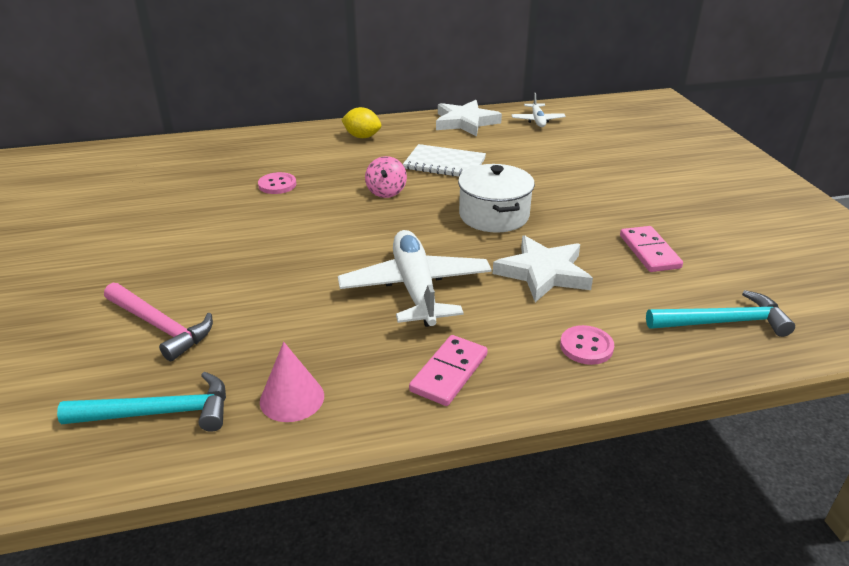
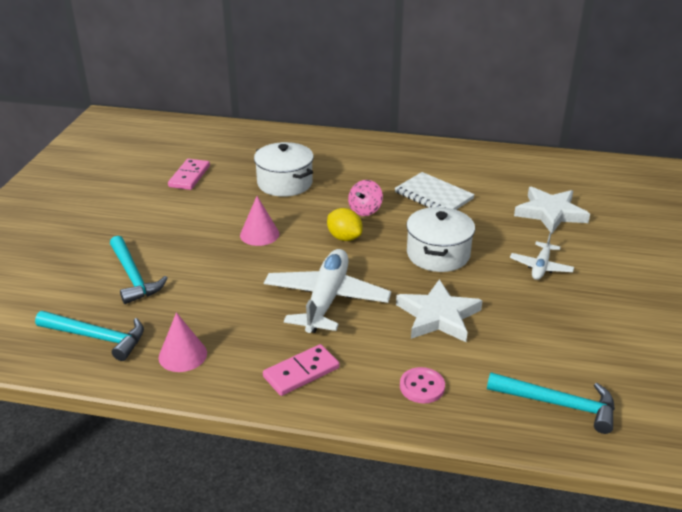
camera: 25 degrees right, 0 degrees up
pink hammer [104,283,213,361] -> turquoise hammer [110,236,168,304]
pink button [258,172,296,194] -> white pot [254,142,314,197]
yellow lemon [341,107,381,138] -> yellow lemon moved to [327,208,363,241]
white star [436,100,502,137] -> white star moved to [514,186,590,234]
white plane [512,93,566,127] -> white plane moved to [510,232,574,280]
pink domino [620,226,683,272] -> pink domino moved to [168,159,210,190]
none -> pink cone [240,196,279,246]

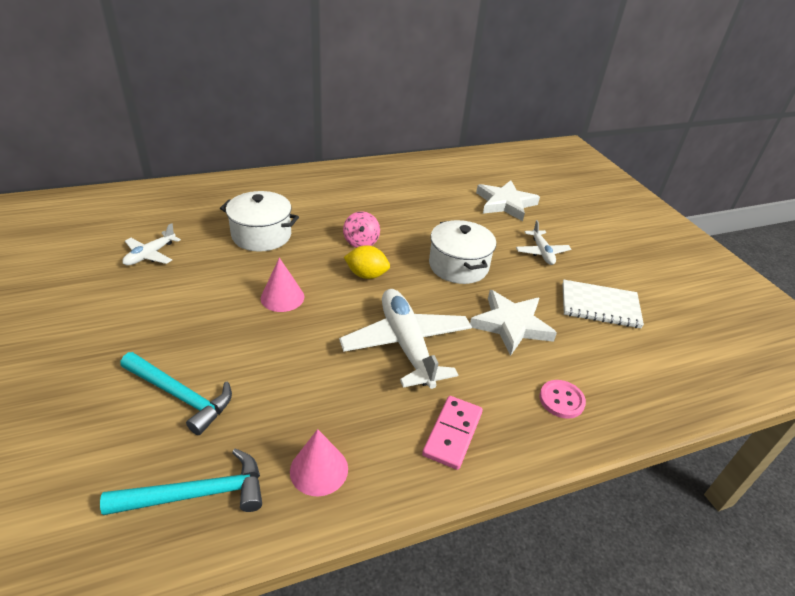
camera: 35 degrees left, 5 degrees up
pink domino [168,159,210,190] -> white plane [122,223,181,265]
white notebook [395,172,475,210] -> white notebook moved to [563,280,644,328]
turquoise hammer [487,372,615,434] -> none

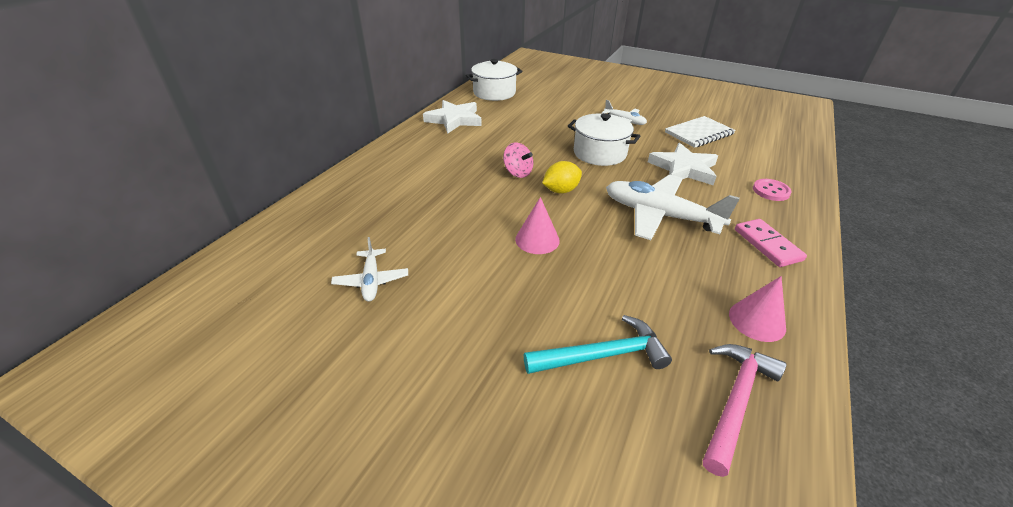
camera: 40 degrees left, 0 degrees up
turquoise hammer [100,449,262,515] -> pink hammer [703,344,786,477]
white pot [220,191,299,252] -> white pot moved to [466,59,523,101]
white star [476,180,540,221] -> white star moved to [423,100,482,134]

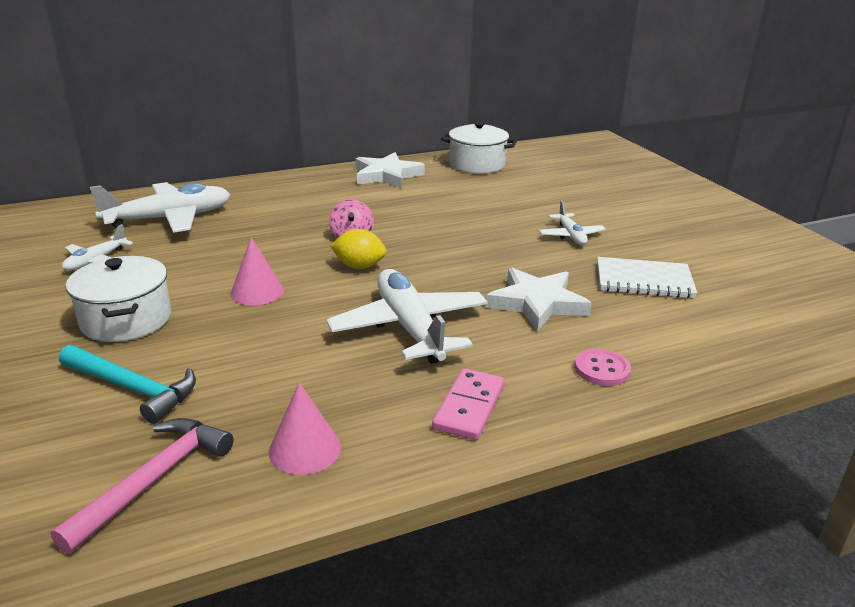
camera: 40 degrees right, 10 degrees down
white pot [568,113,640,166] -> white pot moved to [66,256,171,342]
pink hammer [703,344,786,477] -> pink hammer turned 45 degrees counterclockwise [51,418,233,554]
none -> white plane [90,182,231,233]

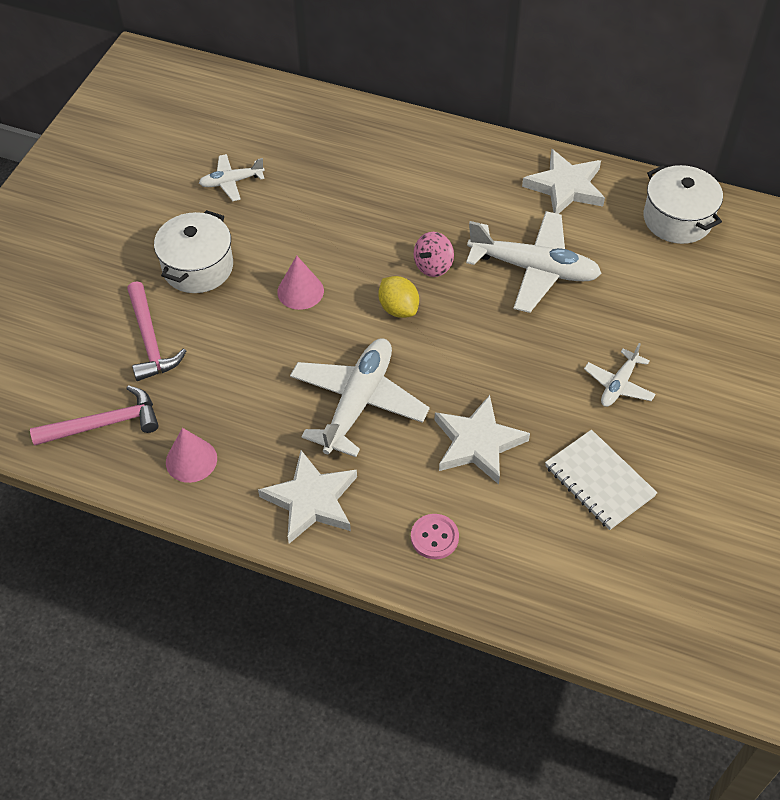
camera: 45 degrees right, 25 degrees up
turquoise hammer [59,345,196,424] -> pink hammer [127,281,186,381]
white plane [90,182,231,233] -> white plane moved to [466,211,602,313]
pink domino [432,368,505,440] -> white star [258,450,357,544]

